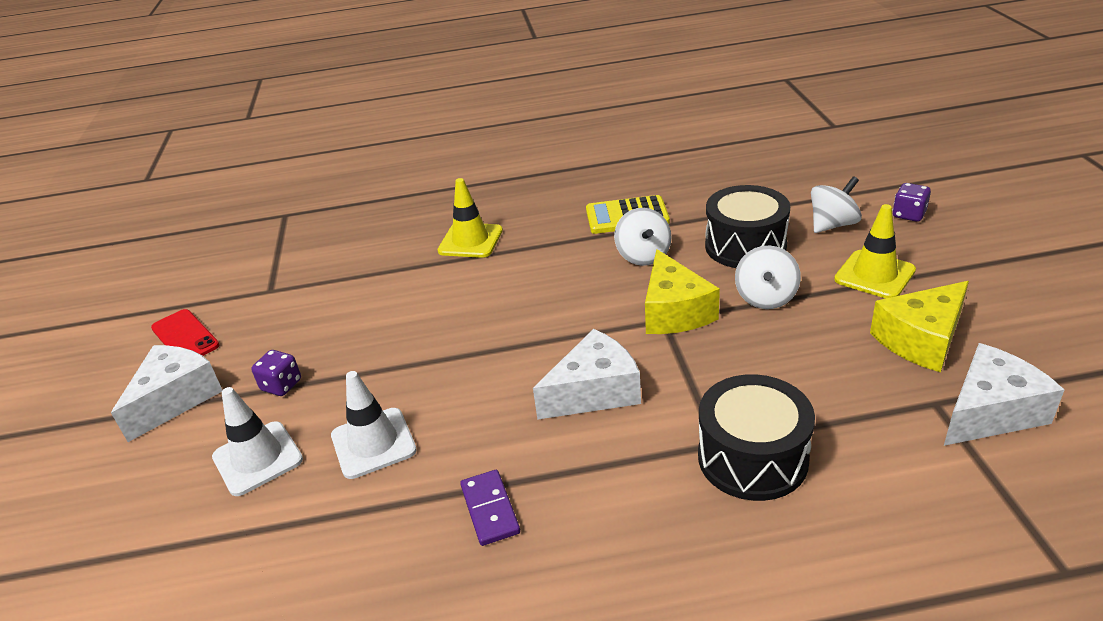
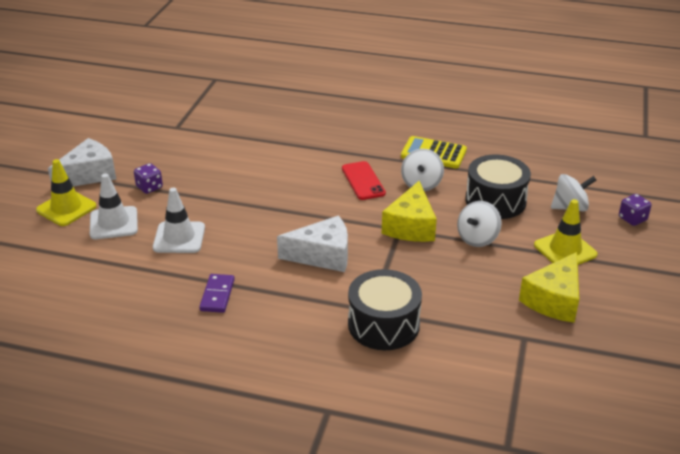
camera: 20 degrees right, 0 degrees up
red phone [151,309,219,356] -> red phone moved to [342,161,386,200]
yellow traffic cone [438,178,503,258] -> yellow traffic cone moved to [36,159,97,226]
yellow cheese [870,281,969,372] -> yellow cheese turned 45 degrees counterclockwise [519,252,579,323]
white cheese [944,343,1064,446] -> none

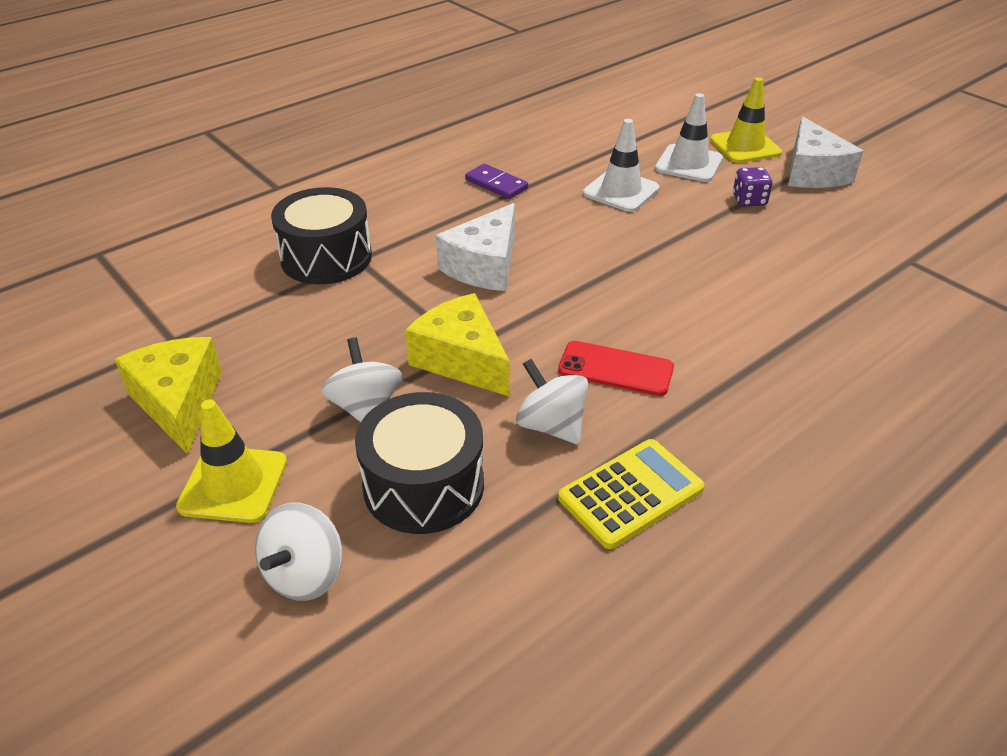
camera: 125 degrees right, 5 degrees up
purple dice [619,194,652,226] -> none

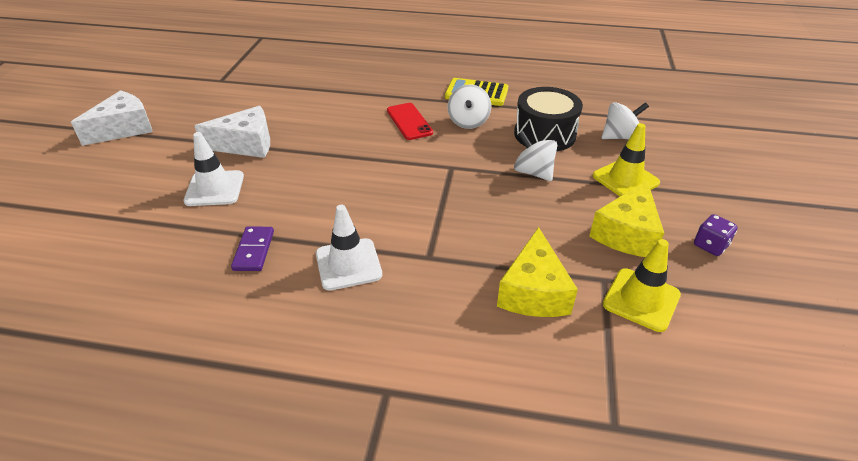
camera: 130 degrees left, 0 degrees up
black drum [271,187,372,284] -> none
white spinning top [321,338,402,422] -> white spinning top turned 105 degrees clockwise [514,131,557,181]
yellow cheese [405,293,510,397] -> yellow cheese moved to [497,227,578,317]
white cheese [436,203,515,291] -> white cheese moved to [195,106,270,158]
white traffic cone [655,93,723,182] -> white traffic cone moved to [316,205,382,291]
yellow traffic cone [710,77,782,163] -> yellow traffic cone moved to [603,239,681,332]
purple dice [733,167,772,207] -> purple dice moved to [694,214,738,256]

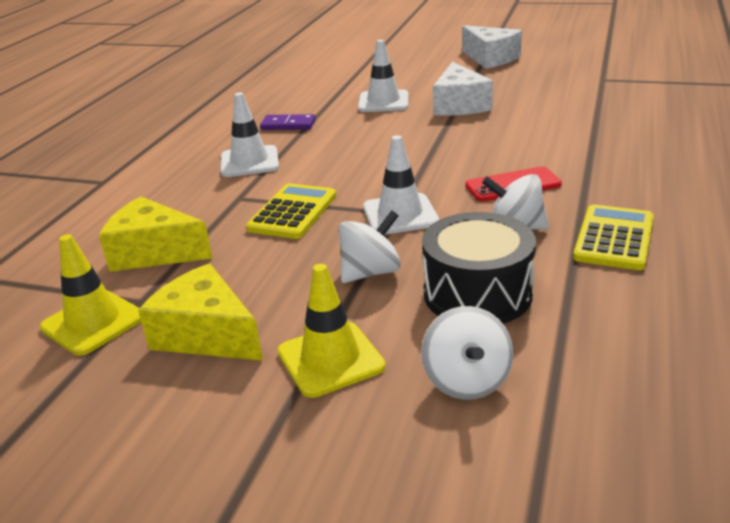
camera: 100 degrees right, 10 degrees down
purple dice [694,214,738,256] -> none
none -> yellow calculator [246,183,336,239]
none -> white traffic cone [363,135,439,235]

